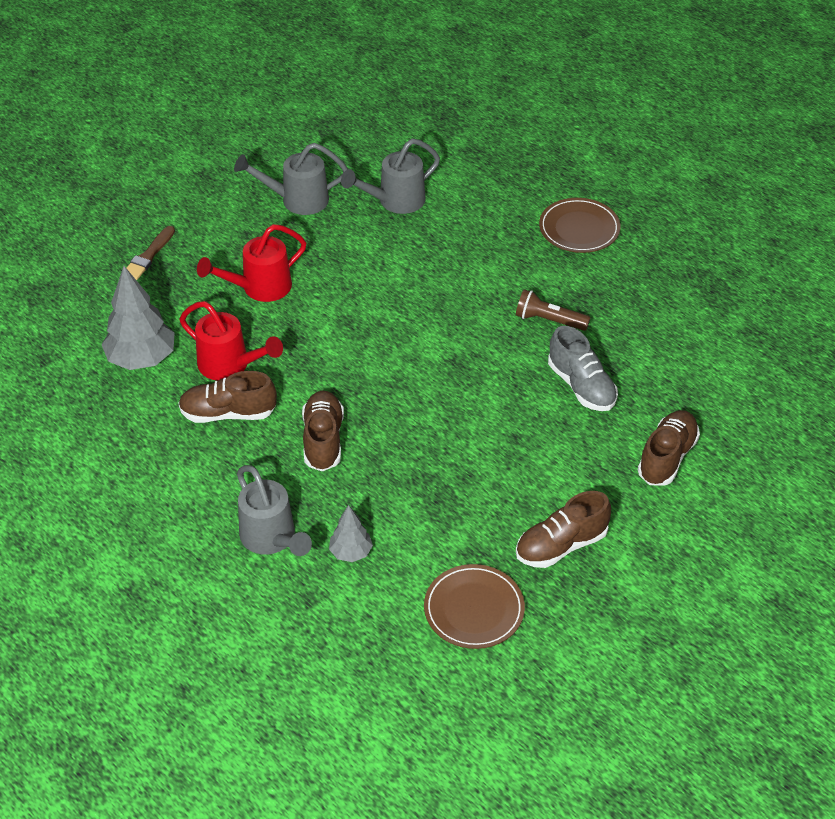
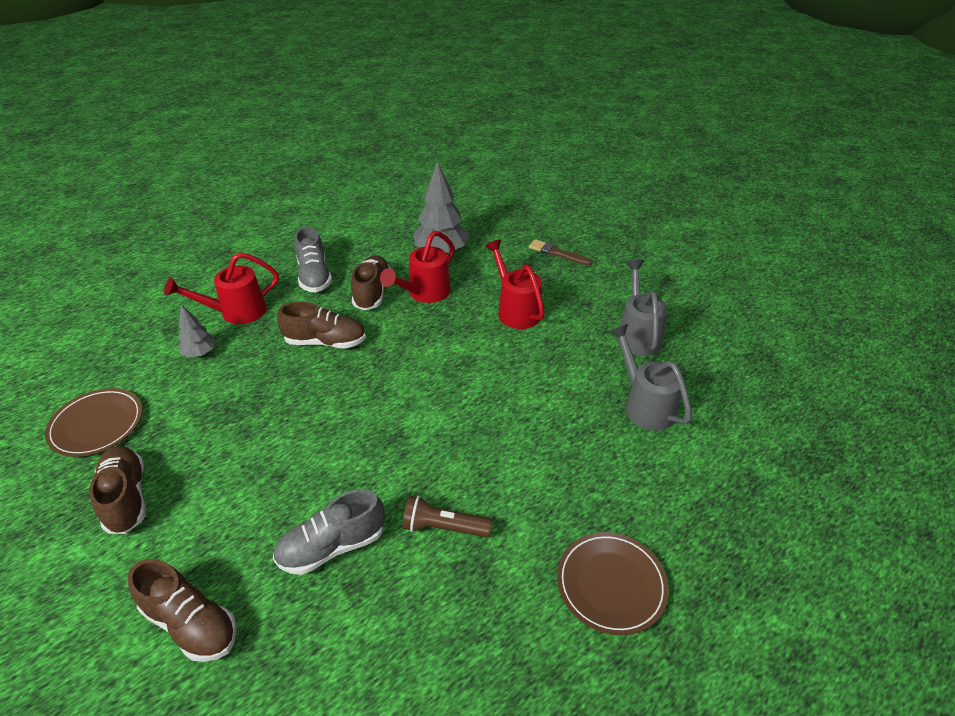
camera: 95 degrees right, 5 degrees down
grey watering can [237,465,312,556] -> red watering can [164,252,279,324]
brown flashlight [516,289,591,331] -> brown flashlight turned 105 degrees counterclockwise [402,495,492,538]
none -> grey shoe [295,227,332,293]

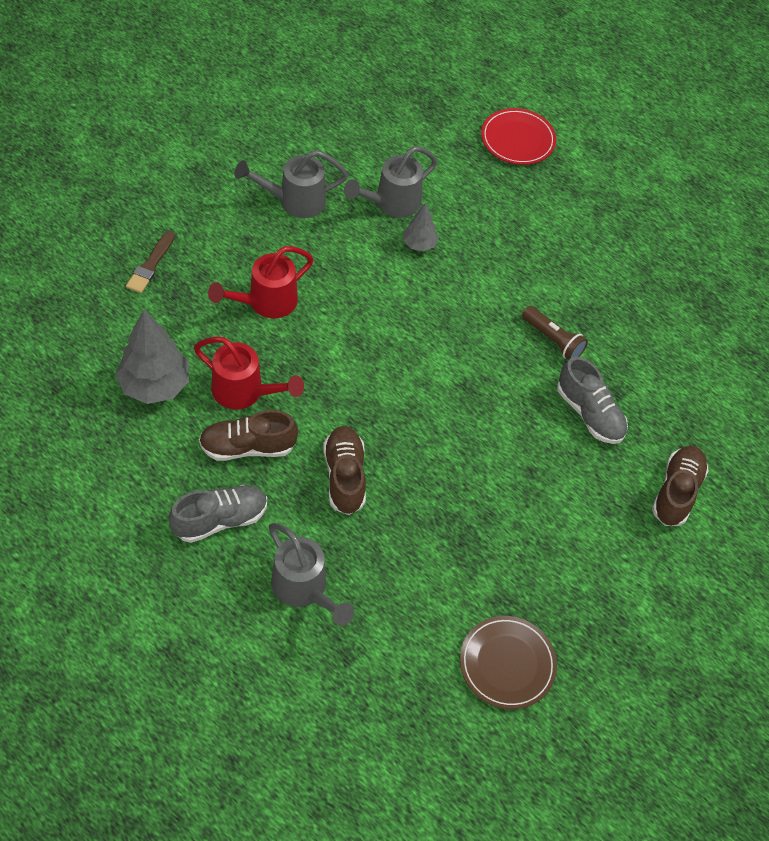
camera: 105 degrees left, 15 degrees up
brown shoe [89,446,146,534] -> none
red watering can [164,252,279,324] -> grey watering can [269,523,354,626]
grey tree [178,304,216,357] -> grey tree moved to [403,203,439,251]
brown flashlight [402,495,492,538] -> brown flashlight turned 45 degrees counterclockwise [522,306,588,360]
brown plate [557,532,669,635] -> none
none -> red plate [481,108,556,165]

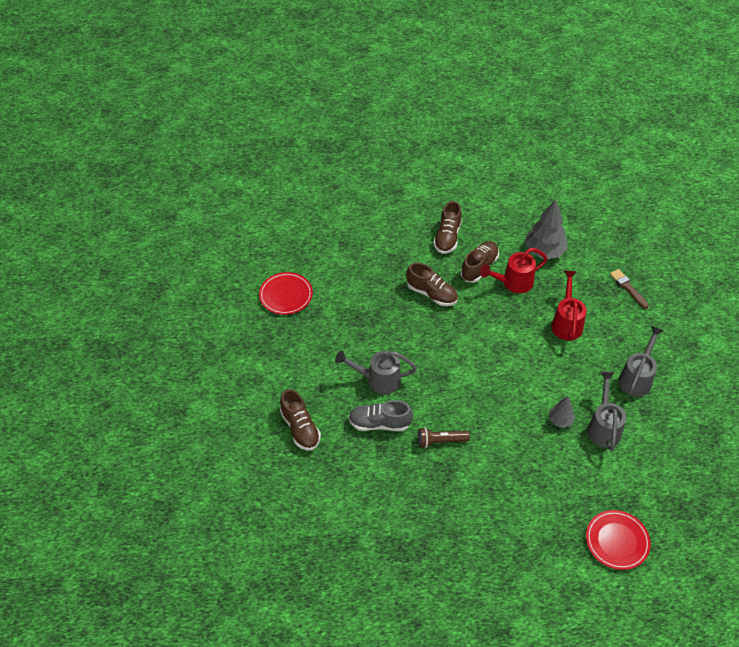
camera: 135 degrees right, 5 degrees down
grey shoe [169,485,267,543] -> brown shoe [433,201,462,254]
grey watering can [269,523,354,626] -> grey watering can moved to [335,351,417,394]
brown plate [460,616,557,709] -> red plate [259,272,313,315]

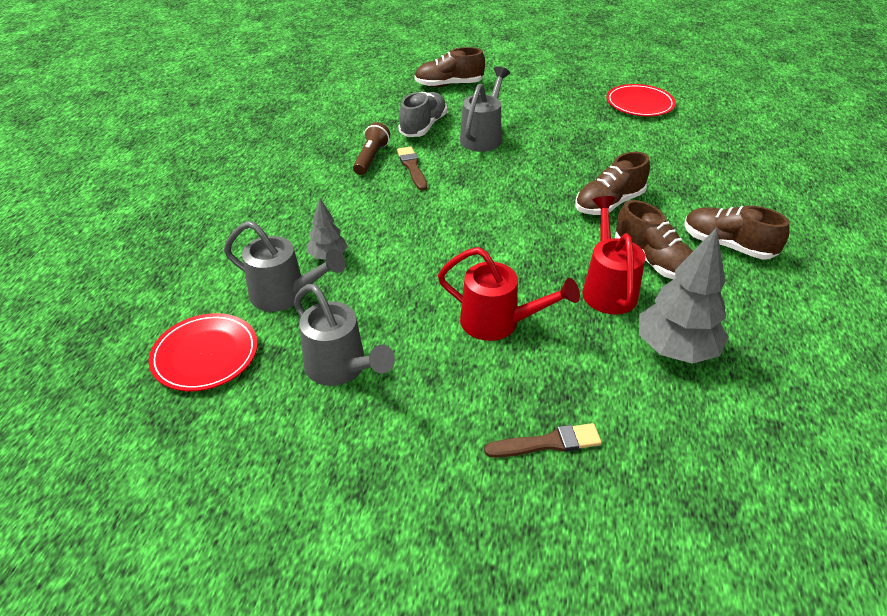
camera: 110 degrees right, 10 degrees down
red plate [586,510,651,570] -> red plate moved to [149,313,258,391]
none -> brown brush [397,147,427,191]

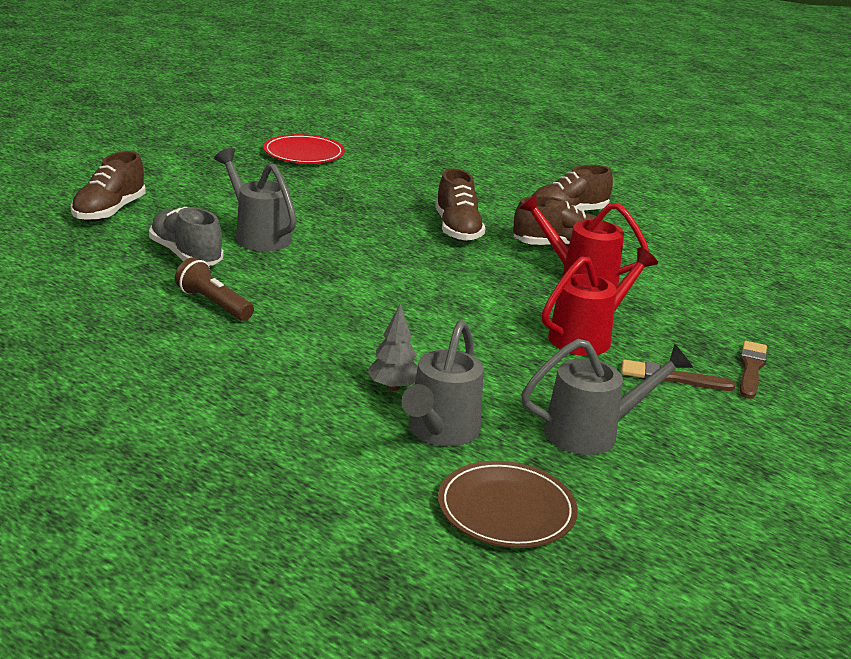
camera: 65 degrees left, 15 degrees down
red plate [149,313,258,391] -> brown plate [438,461,578,548]
grey watering can [224,221,346,312] -> grey watering can turned 150 degrees clockwise [402,320,484,446]
brown brush [397,147,427,191] -> brown brush moved to [621,359,736,391]
grey tree [639,227,729,364] -> none

